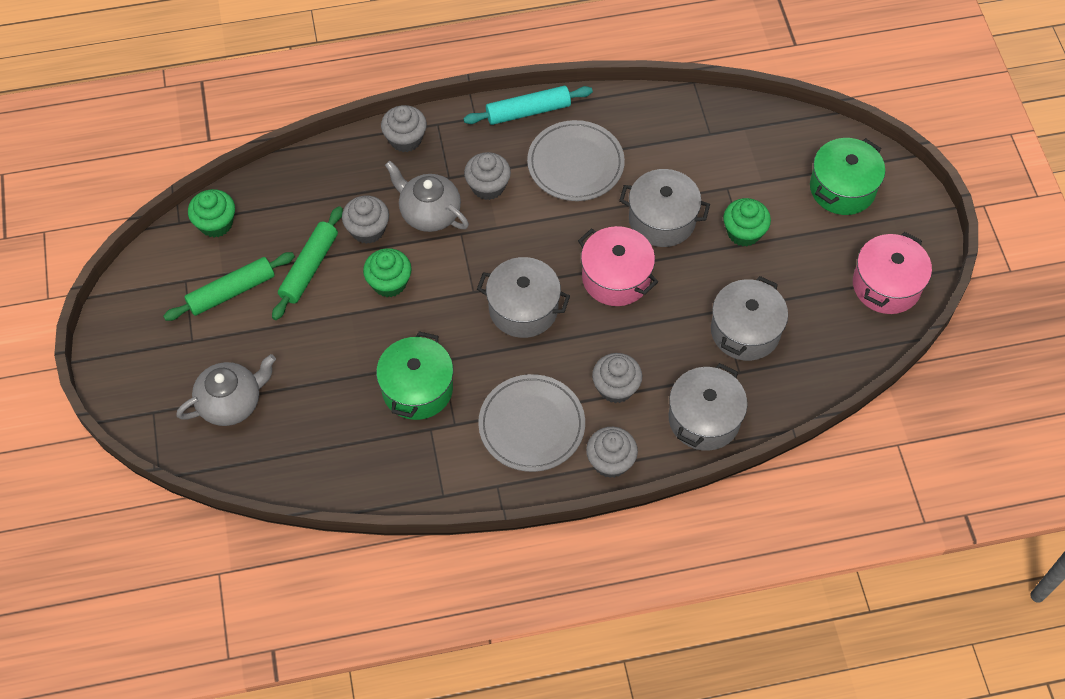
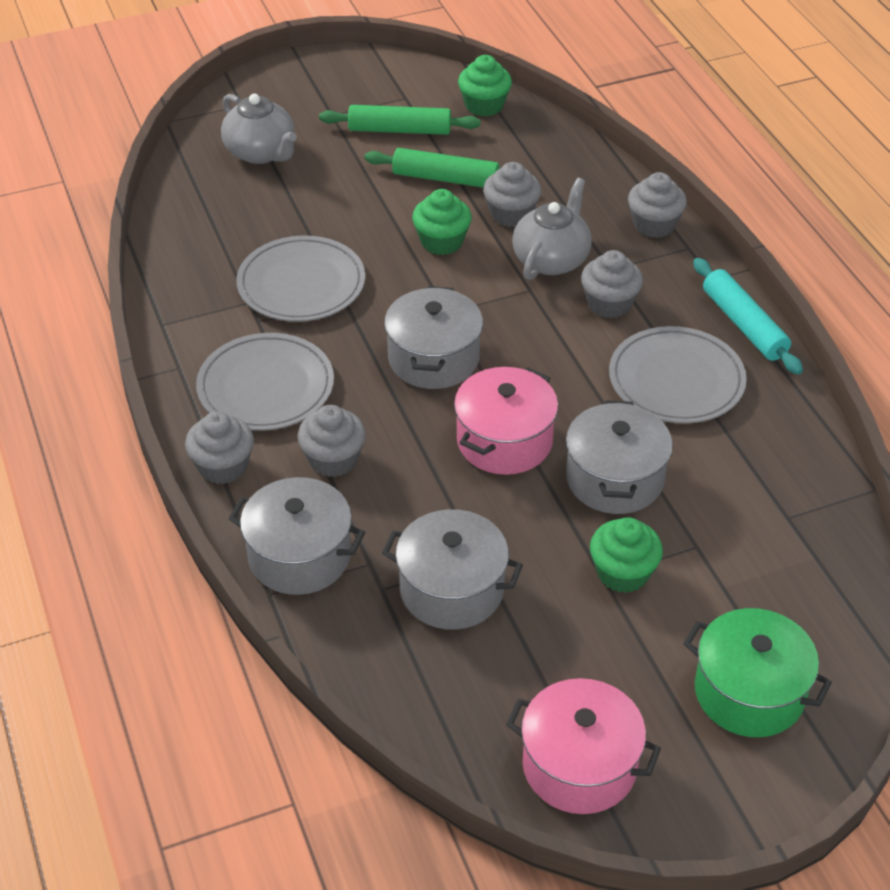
camera: 80 degrees right, 15 degrees down
green rolling pin [163,252,295,321] -> green rolling pin turned 45 degrees counterclockwise [319,105,480,135]
green pot [376,331,453,420] -> grey plate [236,236,365,322]

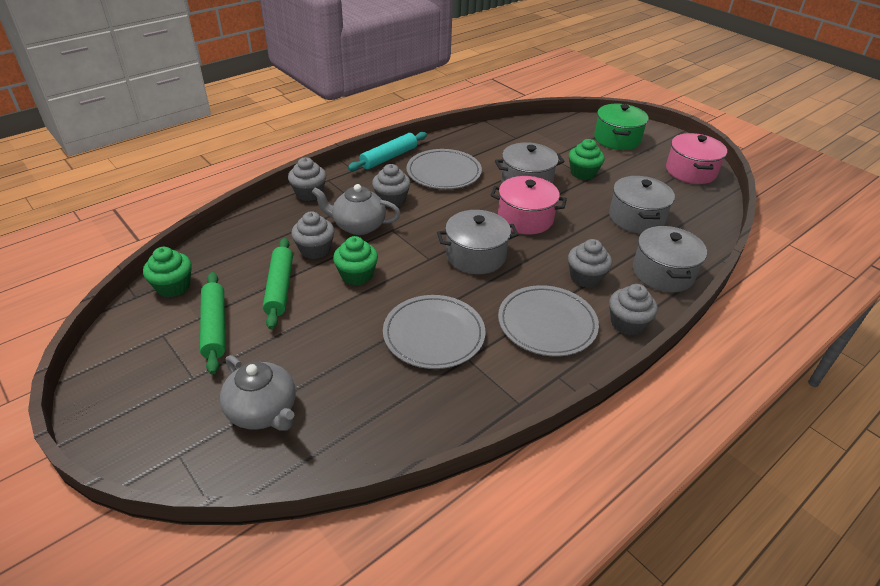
camera: 110 degrees left, 5 degrees down
grey teapot [221,94,297,164] -> grey teapot turned 105 degrees clockwise [220,355,296,431]

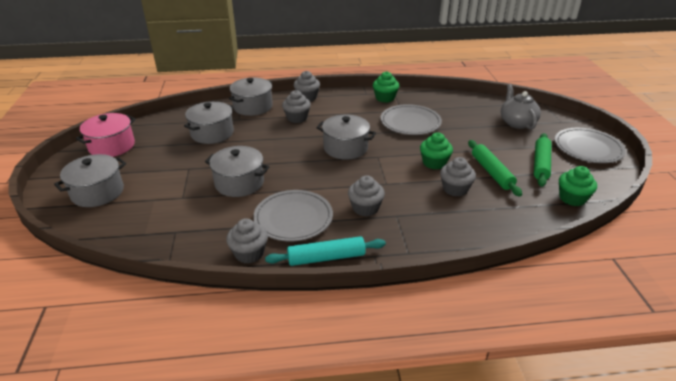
camera: 145 degrees left, 5 degrees down
green rolling pin [263,238,293,330] -> green rolling pin turned 45 degrees counterclockwise [468,140,522,197]
grey cupcake [288,157,326,201] -> grey cupcake moved to [226,218,268,264]
grey teapot [312,184,401,235] -> none
pink pot [491,176,567,234] -> none
grey plate [498,285,599,357] -> grey plate moved to [555,128,626,163]
green cupcake [569,139,605,180] -> green cupcake moved to [373,71,399,103]
green pot [594,104,649,150] -> grey pot [54,154,126,207]

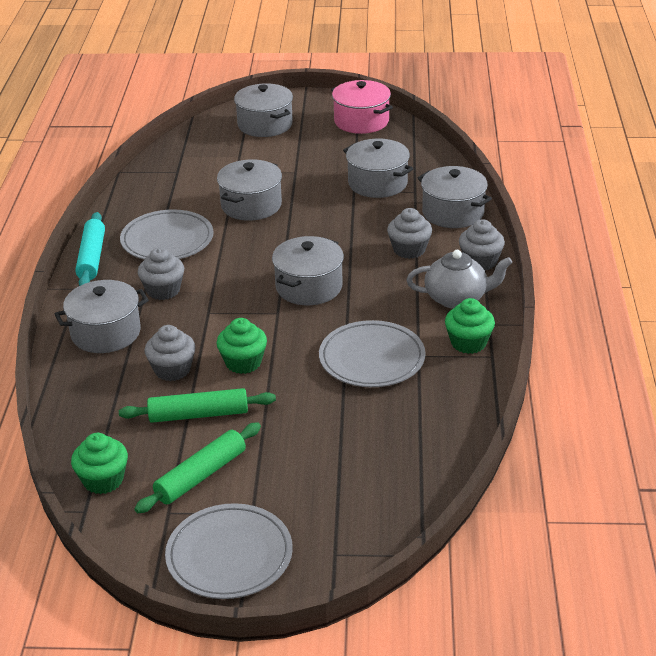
camera: 100 degrees right, 0 degrees up
grey cupcake [226,218,268,264] -> none
grey teapot [501,84,541,130] -> grey teapot moved to [406,250,512,309]
green rolling pin [534,133,551,187] -> green rolling pin turned 75 degrees counterclockwise [135,422,261,513]
none -> grey pot [55,280,149,353]

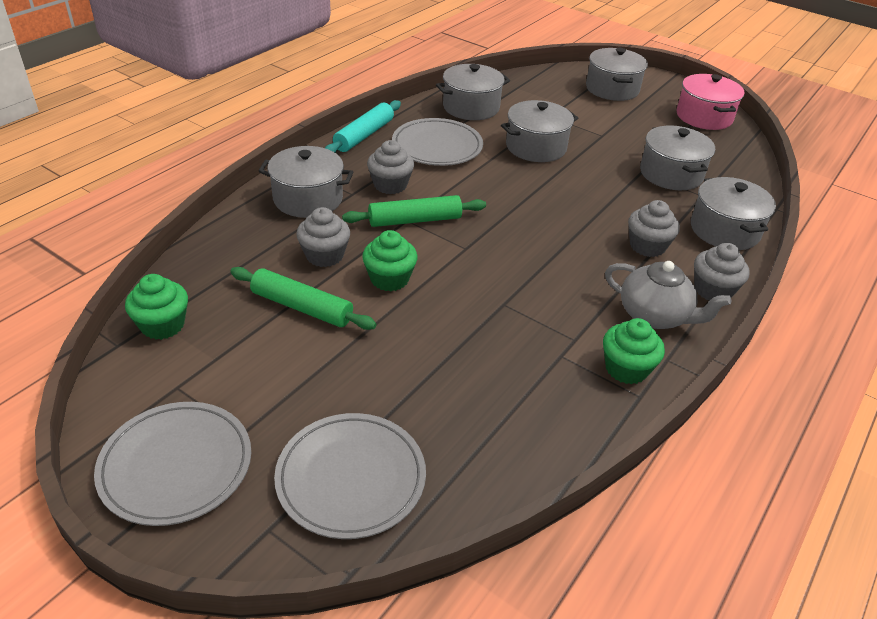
camera: 30 degrees right, 5 degrees up
green rolling pin [135,422,261,513] -> green rolling pin moved to [342,195,486,227]
grey pot [272,236,344,305] -> grey pot moved to [436,64,510,120]
grey plate [319,320,426,387] -> grey plate moved to [274,413,426,539]

